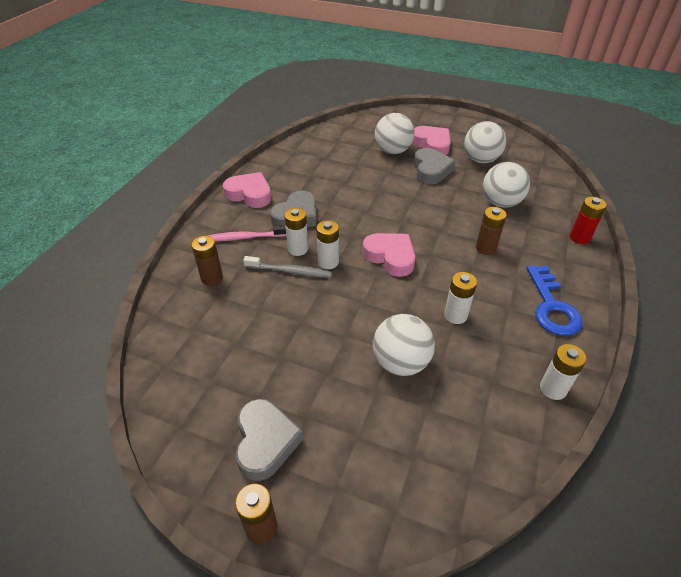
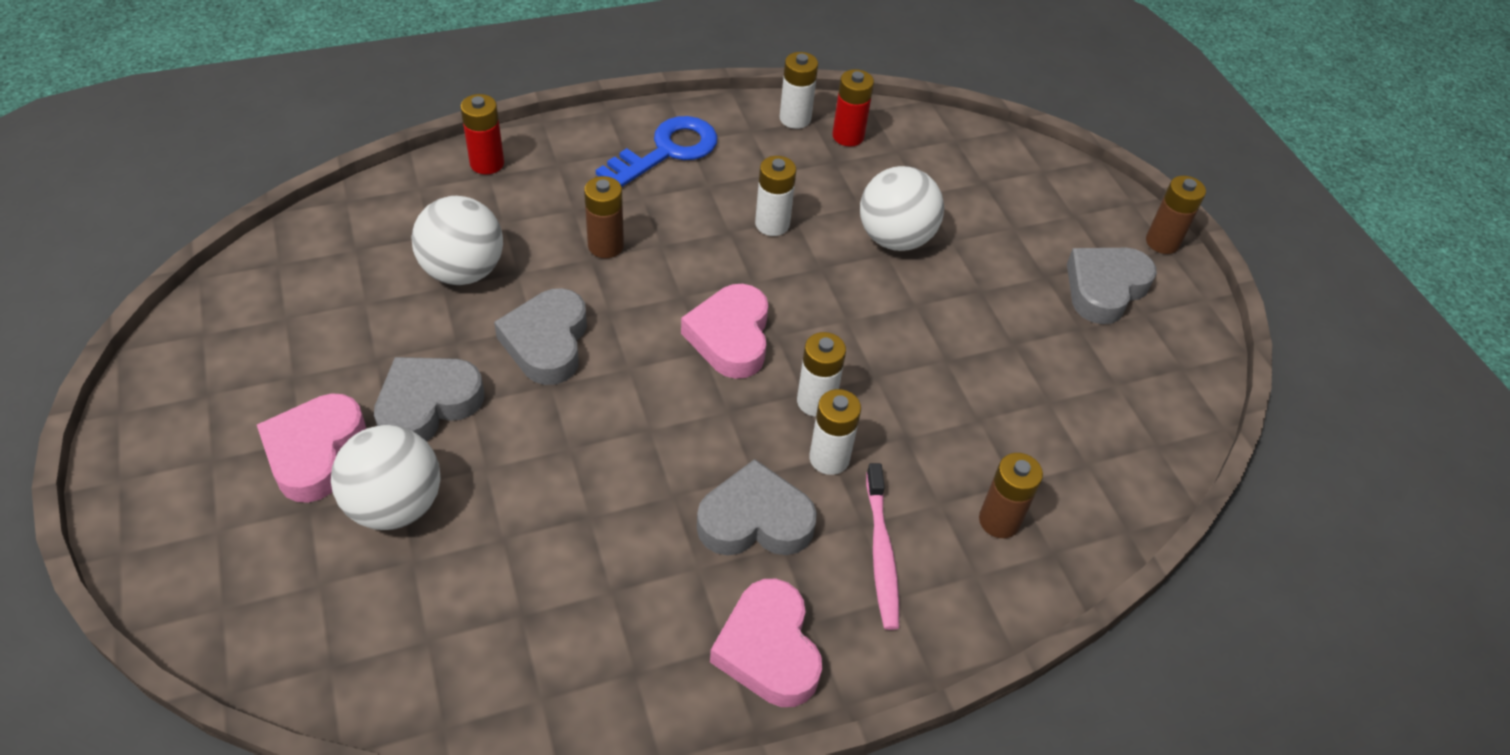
camera: 135 degrees left, 5 degrees up
pink toothbrush [208,225,286,242] -> pink toothbrush turned 45 degrees clockwise [866,463,899,630]
grey toothbrush [243,256,332,278] -> none
white ball [464,121,506,163] -> none
none -> grey heart [494,288,587,385]
none -> red battery [832,69,874,147]

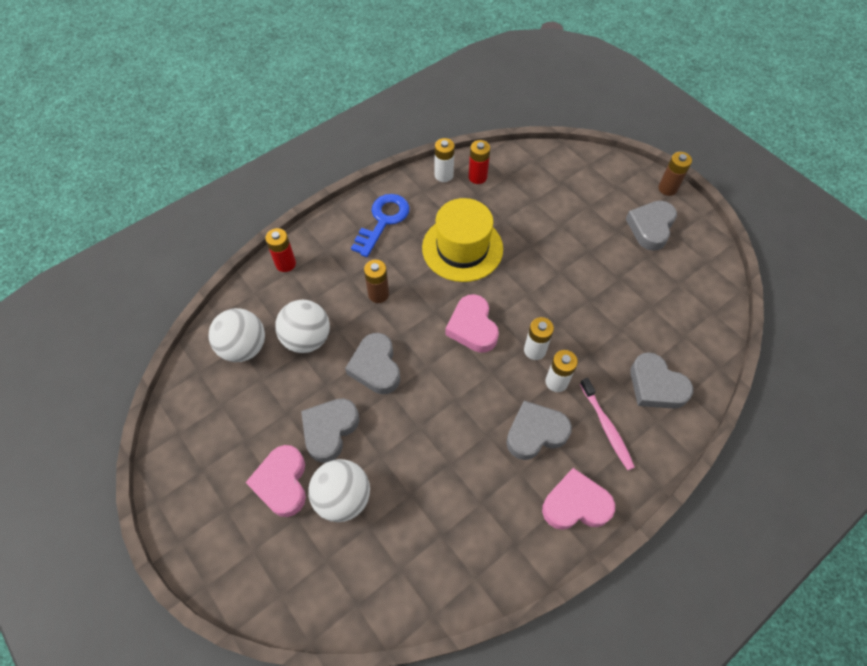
camera: 15 degrees left, 10 degrees up
pink heart [710,579,822,707] -> pink heart turned 120 degrees clockwise [542,468,615,530]
white battery [755,156,796,236] -> yellow hat [422,198,503,282]
white ball [860,166,944,251] -> white ball moved to [208,308,265,362]
brown battery [979,453,1043,538] -> grey heart [630,352,693,409]

